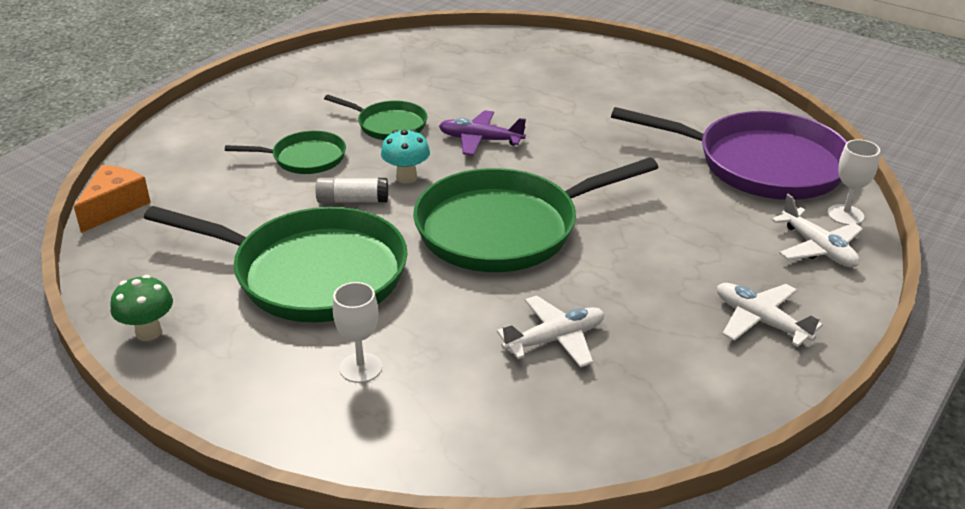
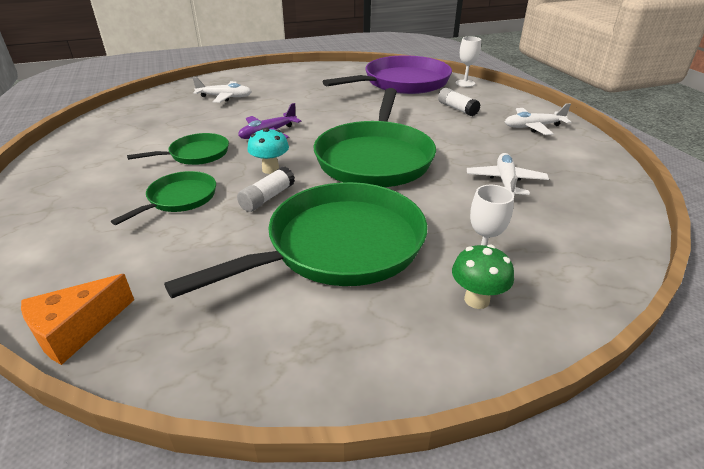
camera: 55 degrees left, 0 degrees up
orange cheese [74,165,151,233] -> orange cheese turned 105 degrees counterclockwise [21,274,134,365]
green mushroom [110,275,173,341] -> green mushroom moved to [452,245,514,309]
white plane [771,194,863,268] -> white plane moved to [192,77,252,103]
none -> white glue stick [438,88,480,116]

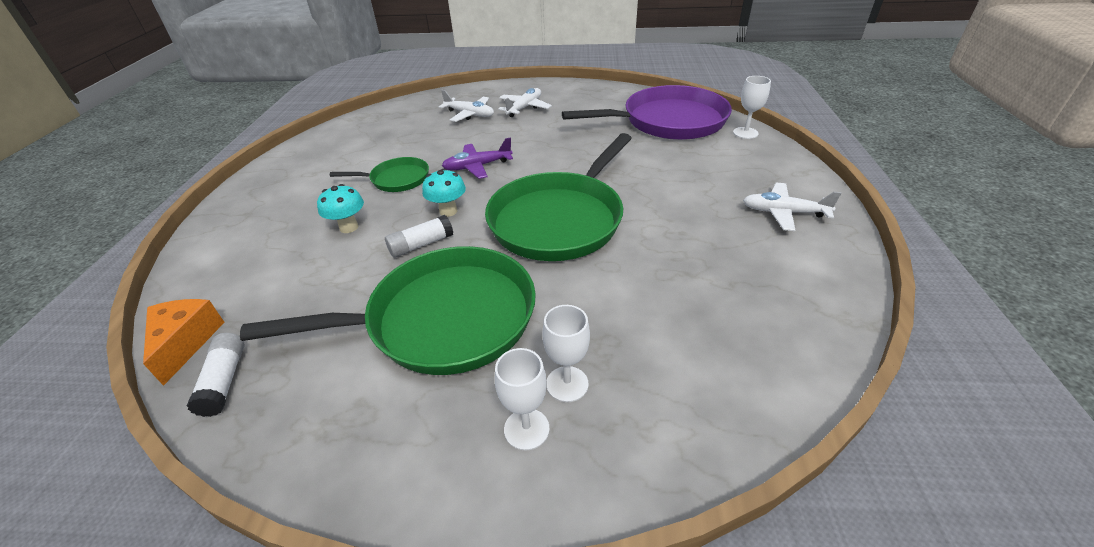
camera: 25 degrees right, 5 degrees up
orange cheese [21,274,134,365] -> orange cheese turned 105 degrees clockwise [143,299,224,386]
green pan [111,171,216,225] -> turquoise mushroom [317,184,364,233]
white glue stick [438,88,480,116] -> white glue stick moved to [187,333,245,417]
green mushroom [452,245,514,309] -> white goblet [495,348,550,451]
white plane [467,153,549,196] -> white plane moved to [498,88,552,117]

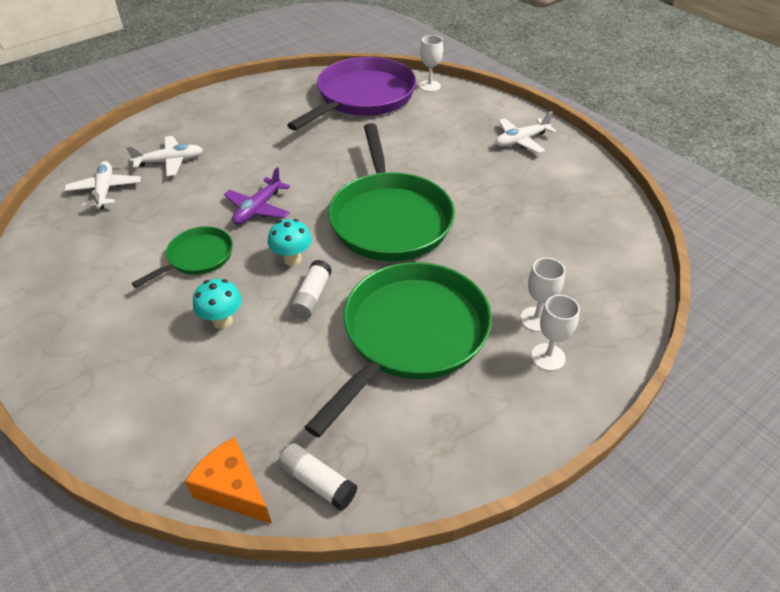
camera: 45 degrees left, 5 degrees up
white plane [498,88,552,117] -> white plane moved to [64,161,141,209]

